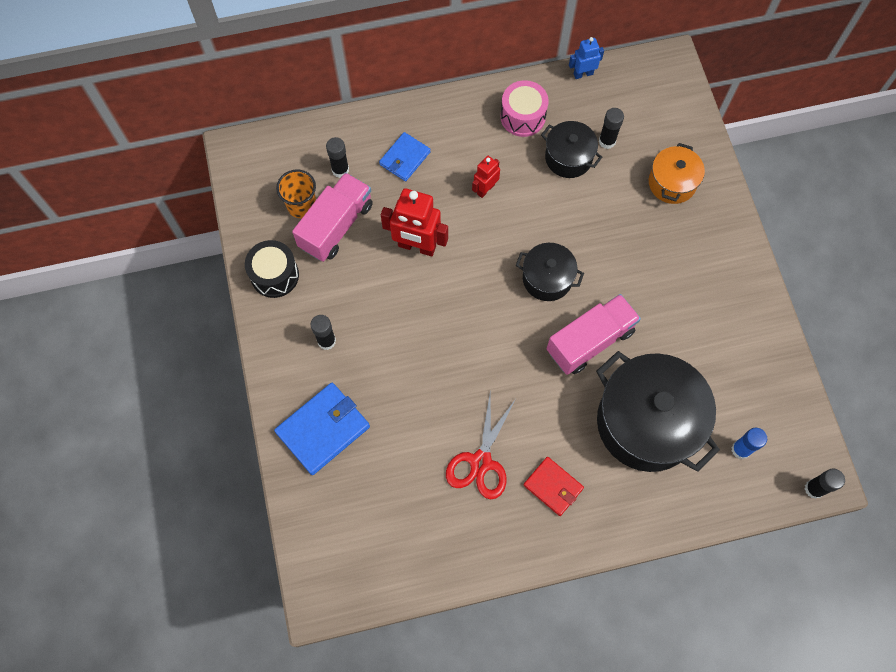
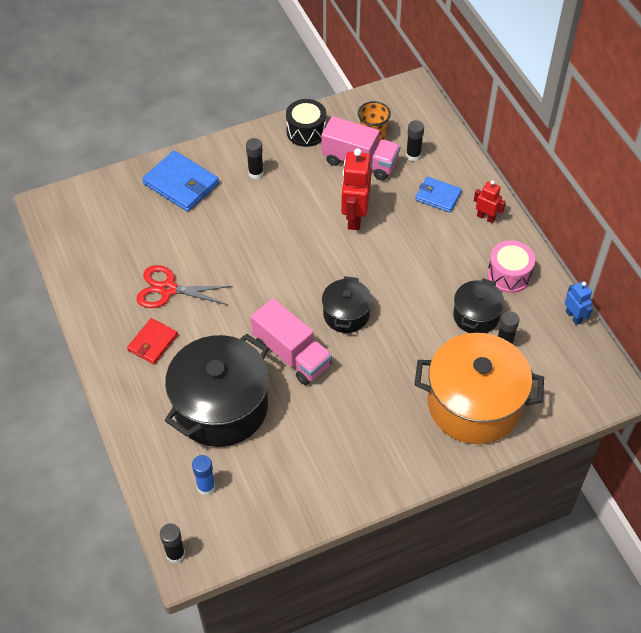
camera: 80 degrees right, 15 degrees down
red robot [472,156,500,198] -> red robot moved to [474,180,506,223]
orange pot [649,143,705,204] -> orange pot [414,333,544,444], size x1.92

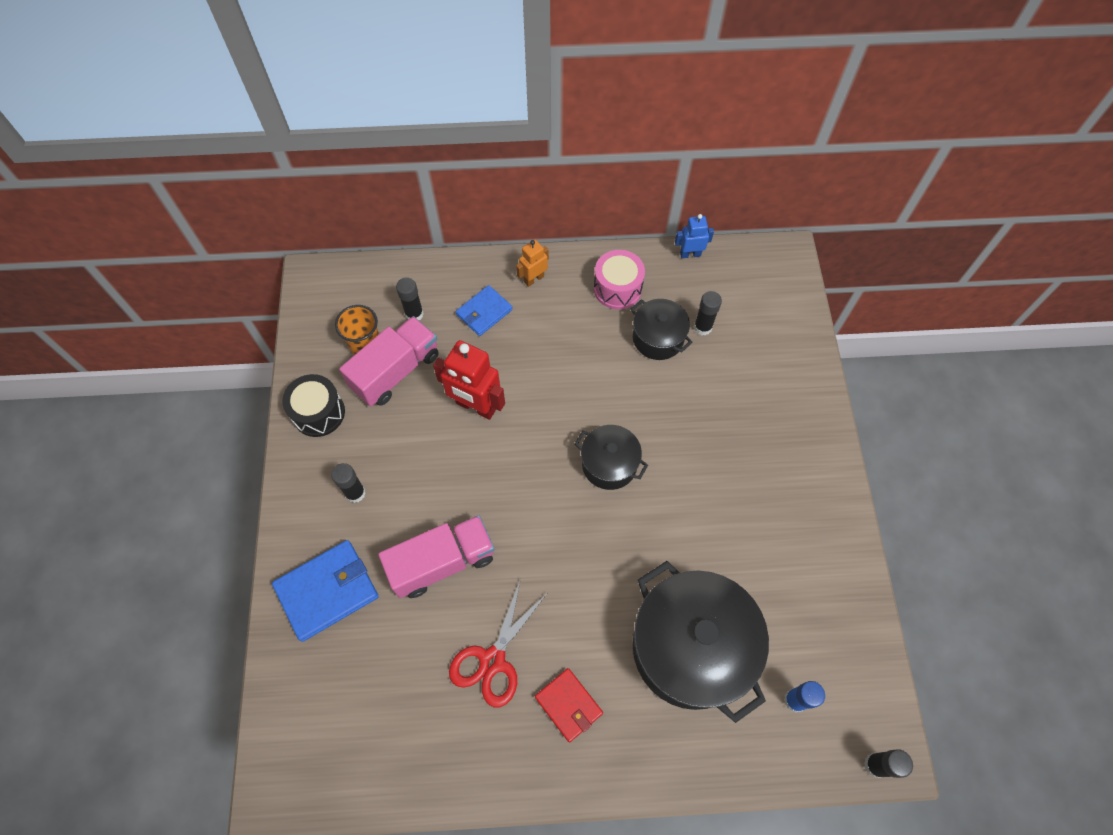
camera: 70 degrees left, 10 degrees up
pink truck [251,298,332,385] -> pink truck moved to [378,515,494,598]
orange pot [414,333,544,444] -> none
red robot [474,180,506,223] -> orange robot [516,240,549,287]

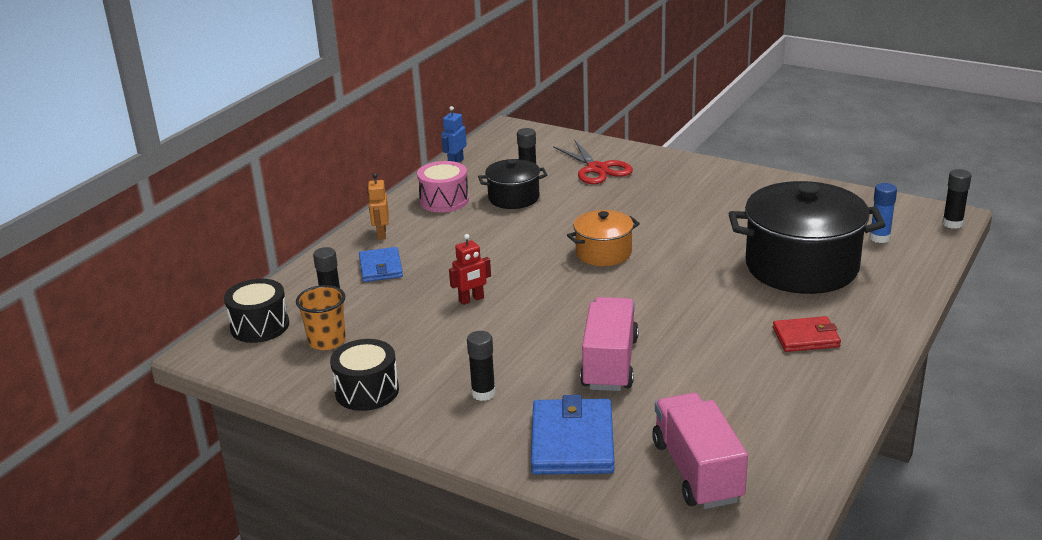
camera: 55 degrees left, 35 degrees down
pink truck [339,316,439,406] -> pink truck moved to [652,393,748,509]
red robot [433,340,505,420] -> red robot [449,234,491,305], size x0.56
red scissors [449,579,547,707] -> red scissors moved to [553,139,633,184]
black pot [575,425,648,490] -> orange pot [567,210,640,266]
none -> black drum [224,279,289,343]

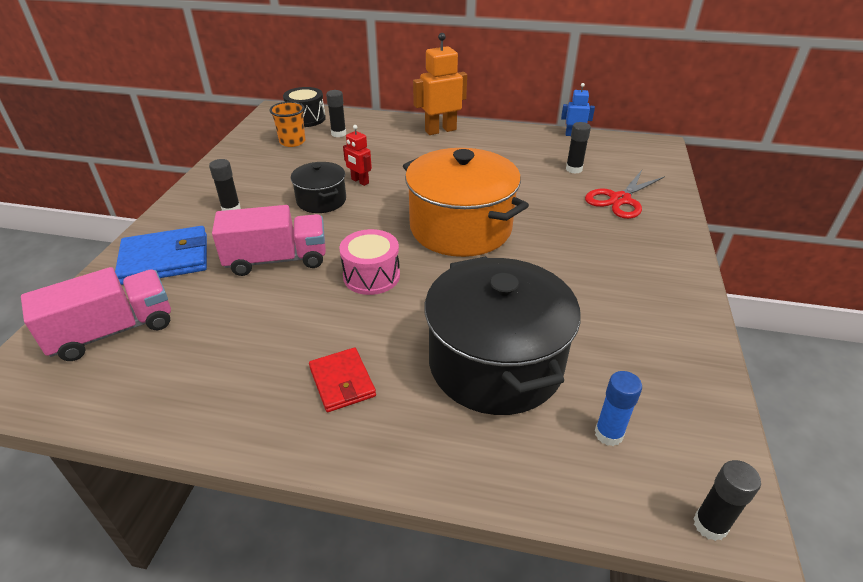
camera: 70 degrees right, 10 degrees up
black drum [330,339,399,411] -> none
blue wallet [359,247,403,282] -> none
orange robot [367,173,389,240] -> orange robot [413,33,467,135], size x1.80
pink drum [417,161,469,212] -> pink drum moved to [339,229,400,295]
black pot [478,159,547,209] -> black pot moved to [291,162,346,213]
orange pot [567,210,640,266] -> orange pot [403,148,529,257], size x1.92

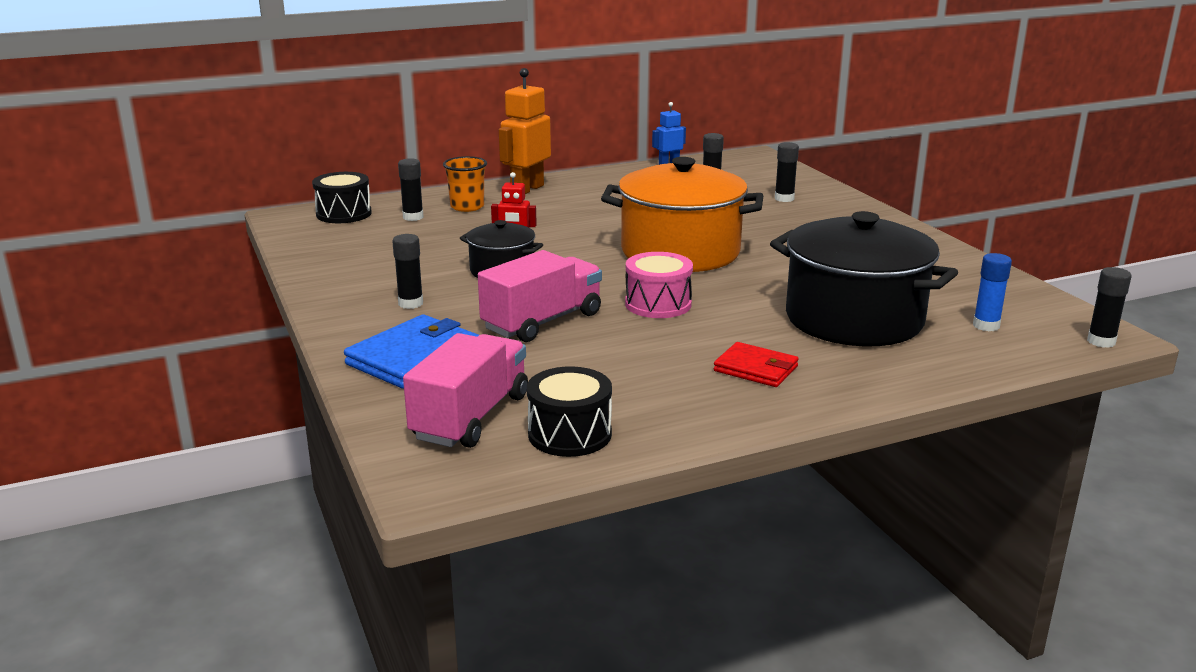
camera: 35 degrees left, 15 degrees down
orange cup [270,101,305,147] -> orange cup moved to [443,156,487,212]
red scissors [585,170,665,219] -> black glue stick [775,142,799,202]
none -> black drum [527,366,612,457]

